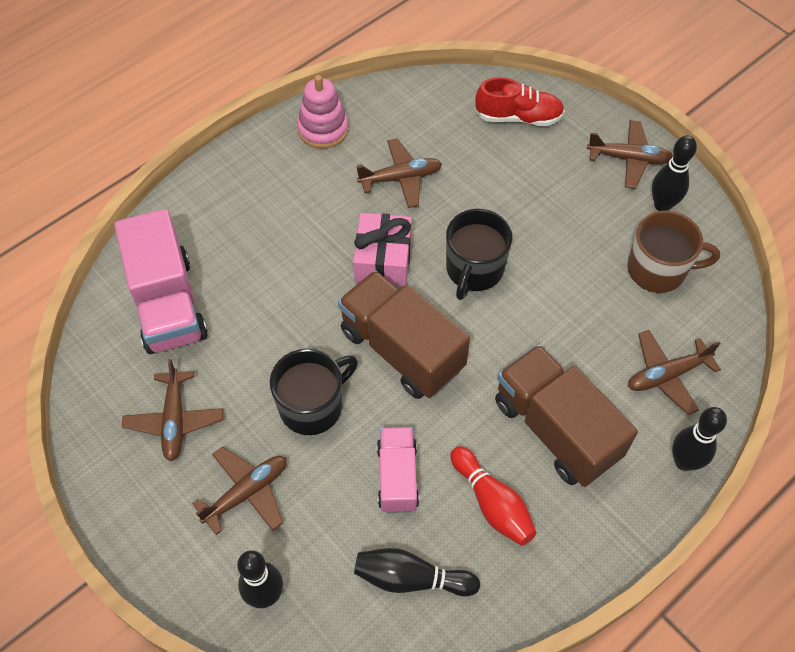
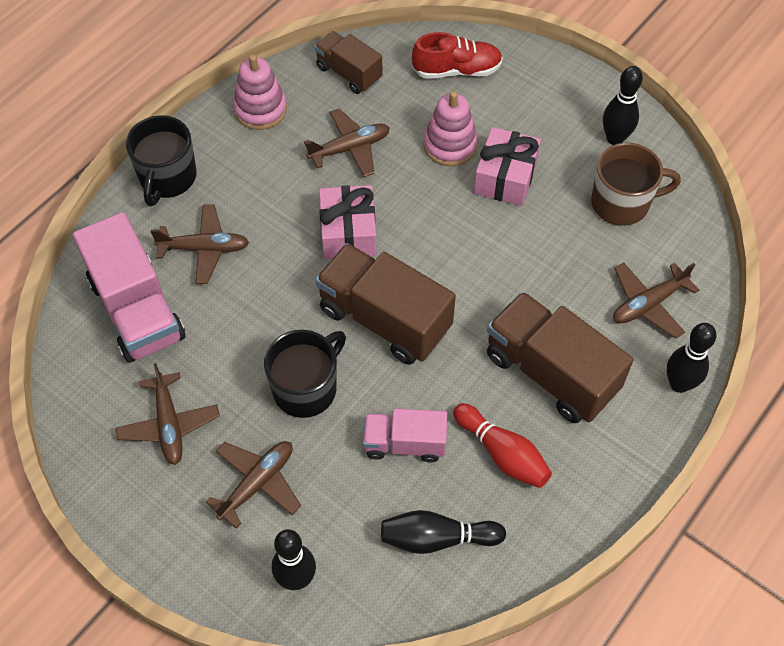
camera: 10 degrees left, 0 degrees up
pink truck [377,427,419,513] -> pink truck turned 75 degrees counterclockwise [363,408,447,462]
black mug [446,209,512,300] -> black mug moved to [126,115,197,206]
brown plane [587,120,673,188] -> brown plane moved to [151,205,249,284]
none -> brown truck [314,31,382,94]
none -> pink stacking toy [423,91,478,166]
none -> pink gift [474,127,541,206]

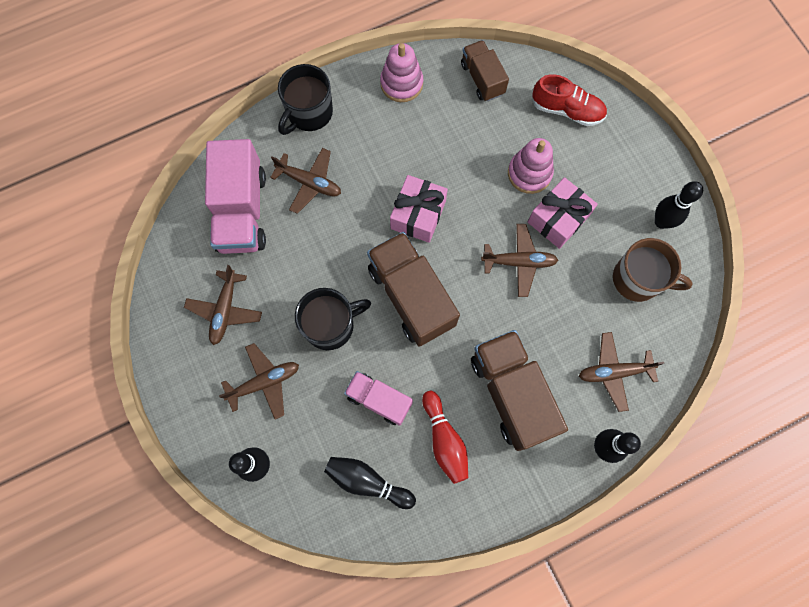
camera: 25 degrees right, 15 degrees up
brown plane [304,108,390,177] -> brown plane moved to [481,224,558,297]

